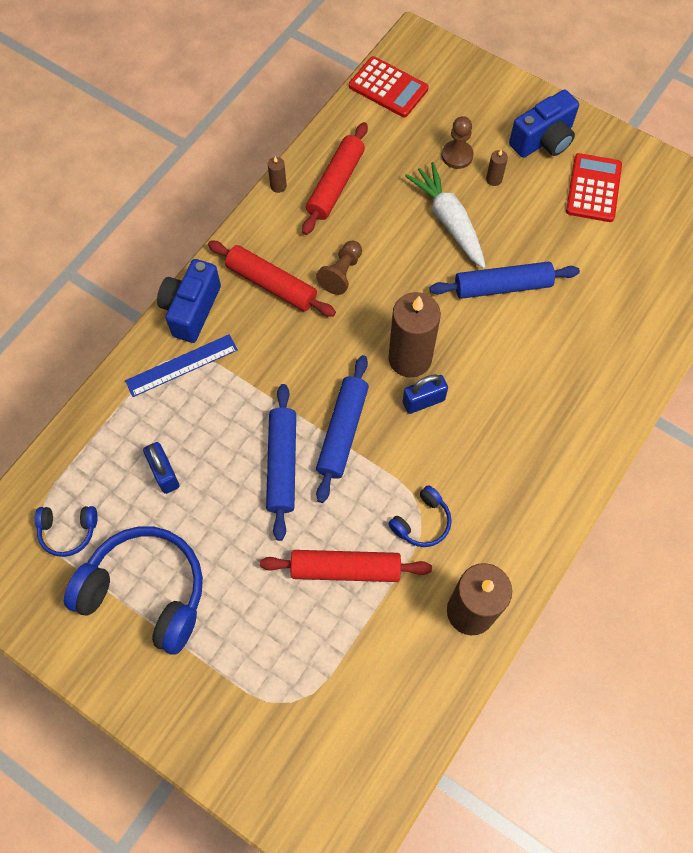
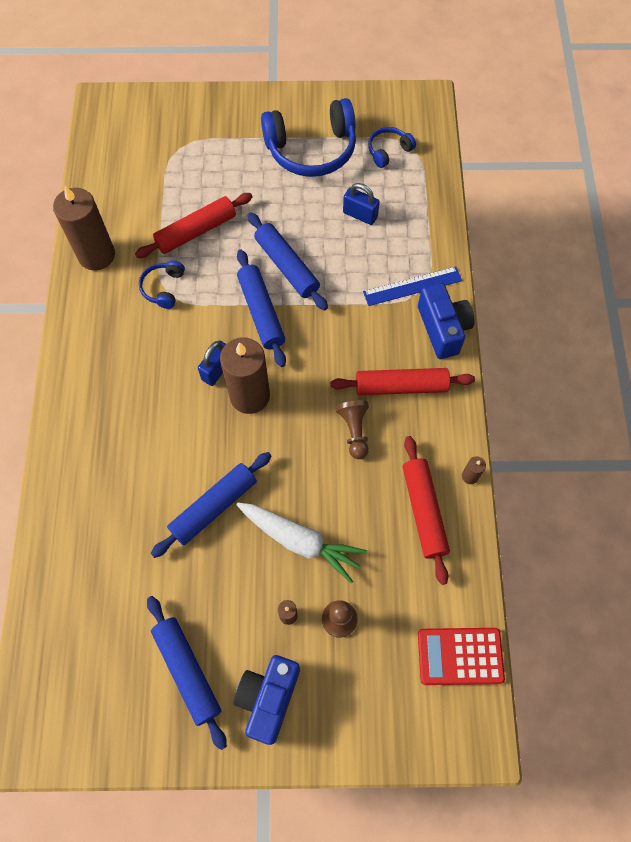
camera: 145 degrees right, 0 degrees up
blue ruler [125,334,238,397] -> blue ruler turned 45 degrees clockwise [363,267,462,306]
red calculator [566,153,622,222] -> blue rolling pin [147,596,227,750]

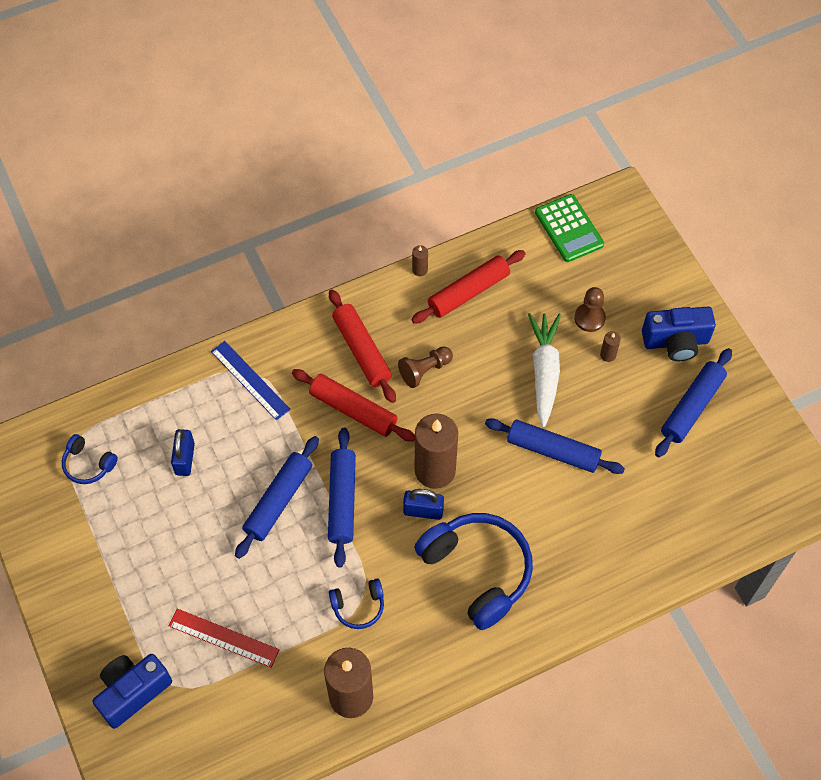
camera: 115 degrees left, 5 degrees down
red rolling pin [135,193,253,258] -> red rolling pin moved to [292,369,415,442]
blue rolling pin [237,250,286,367] -> blue rolling pin turned 45 degrees counterclockwise [328,428,356,567]
blue headphones [261,98,356,177] -> blue headphones moved to [414,513,533,630]
blue camera [418,282,475,359] -> blue camera moved to [93,654,172,729]
red calculator [418,628,505,685] -> green calculator [535,194,604,262]
none -> red ruler [169,609,279,667]

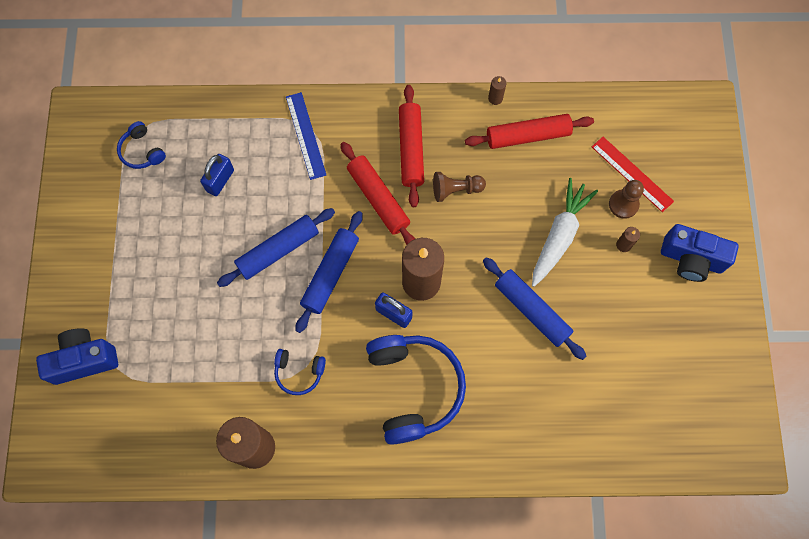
camera: 25 degrees right, 10 degrees up
red ruler [169,609,279,667] -> red ruler moved to [592,137,674,212]
green calculator [535,194,604,262] -> none
blue rolling pin [655,348,732,457] -> none

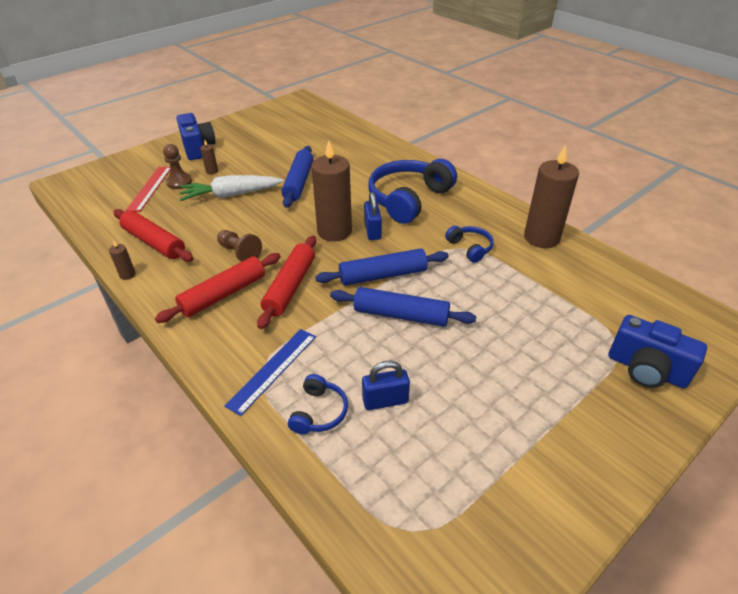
camera: 130 degrees left, 30 degrees down
blue headphones [117,121,166,169] -> blue headphones moved to [288,374,348,434]

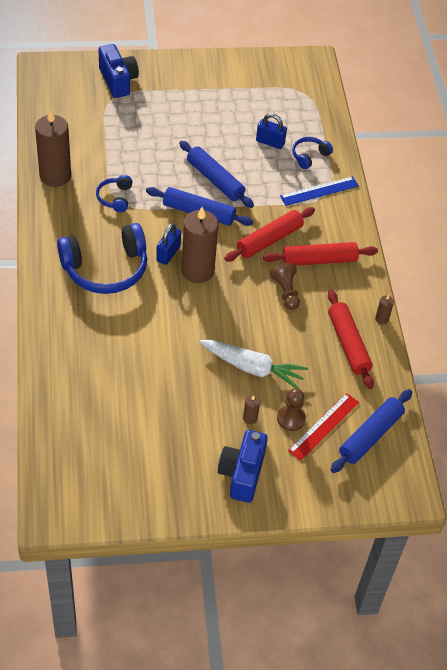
camera: 150 degrees left, 10 degrees up
blue rolling pin [281,146,314,208] -> blue rolling pin moved to [331,389,412,473]

